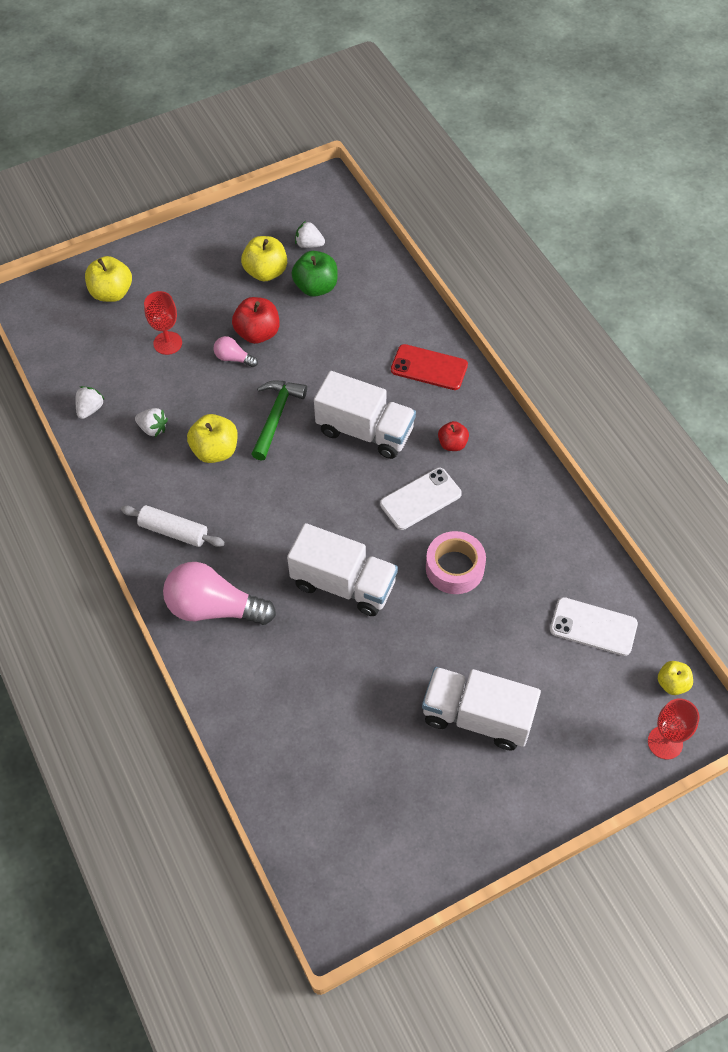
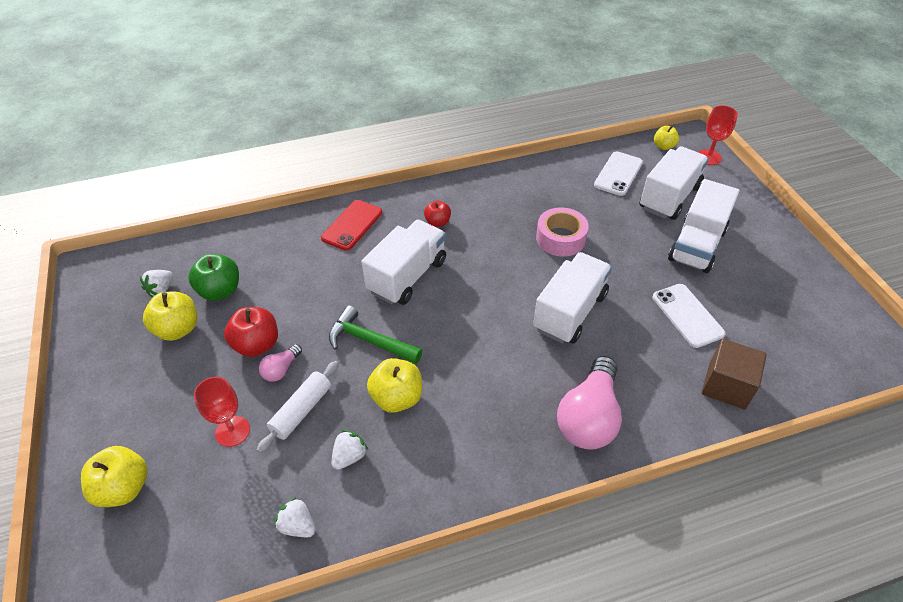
camera: 80 degrees left, 10 degrees down
white rolling pin [121,505,225,547] -> white rolling pin moved to [257,361,339,453]
white phone [380,468,462,530] -> white phone moved to [653,284,725,348]
none -> white truck [639,147,709,220]
none -> brown cube [702,339,767,409]

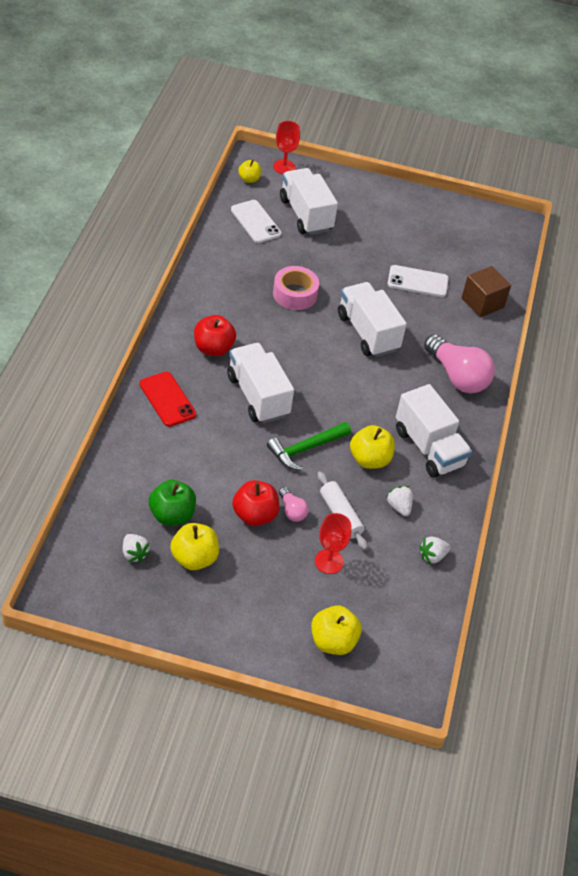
camera: 65 degrees left, 0 degrees up
red apple [424,200,451,227] -> red apple [194,315,236,356], size x1.62
white truck [668,179,739,273] -> white truck moved to [396,384,472,478]

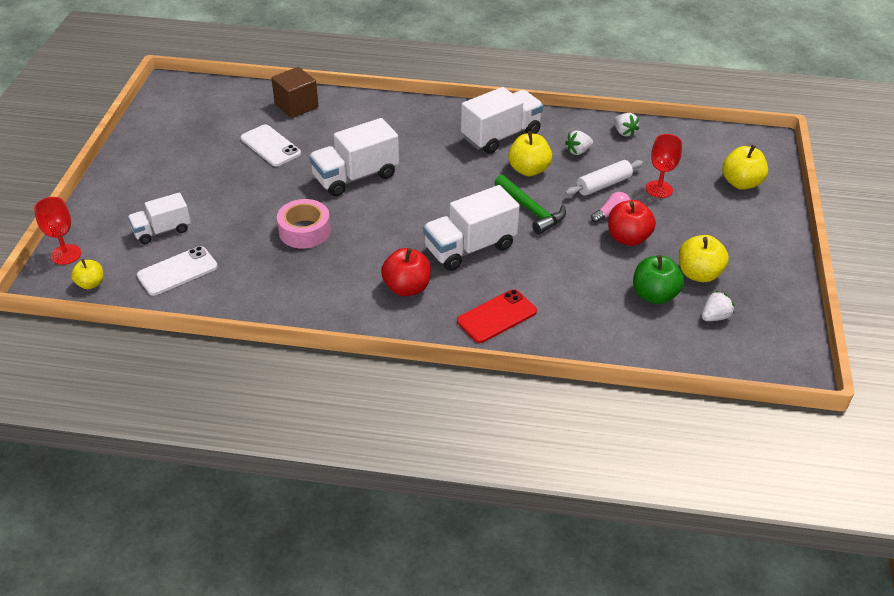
camera: 90 degrees left, 5 degrees down
white truck [280,168,338,235] -> white truck [128,193,191,244], size x0.63
white phone [388,265,449,297] -> white phone turned 45 degrees counterclockwise [241,124,301,166]
pink light bulb [424,334,495,393] -> none

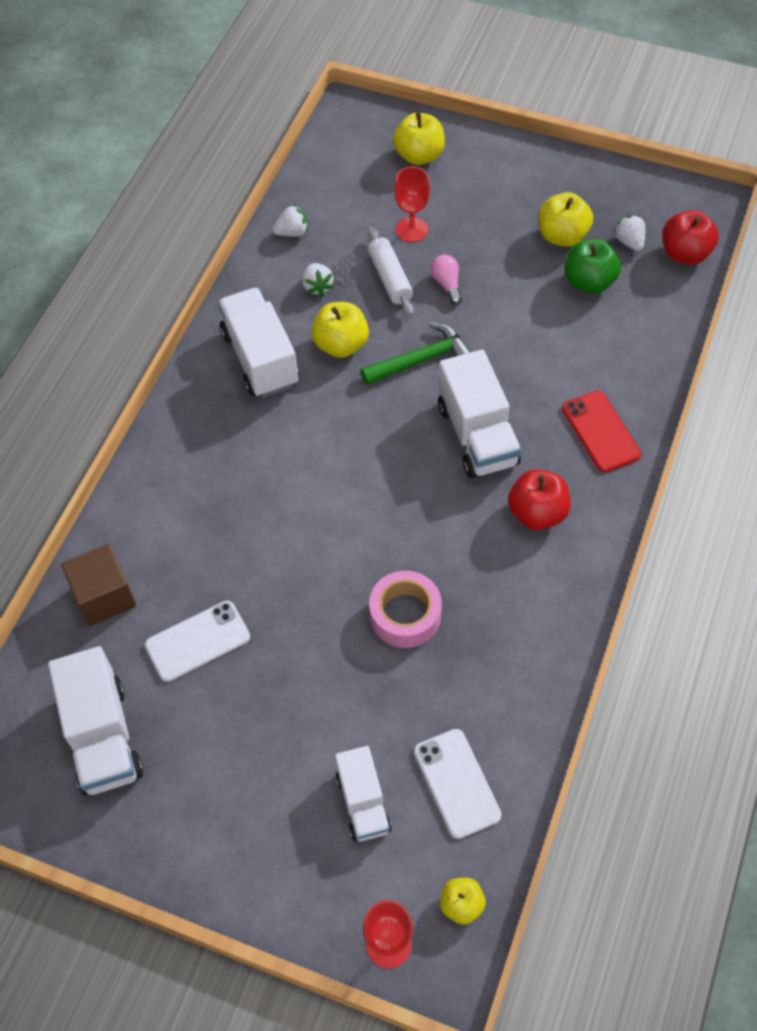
camera: 75 degrees left, 15 degrees up
white truck [309,118,399,197] -> white truck moved to [48,646,143,795]
red apple [608,200,656,246] -> red apple moved to [663,210,719,265]

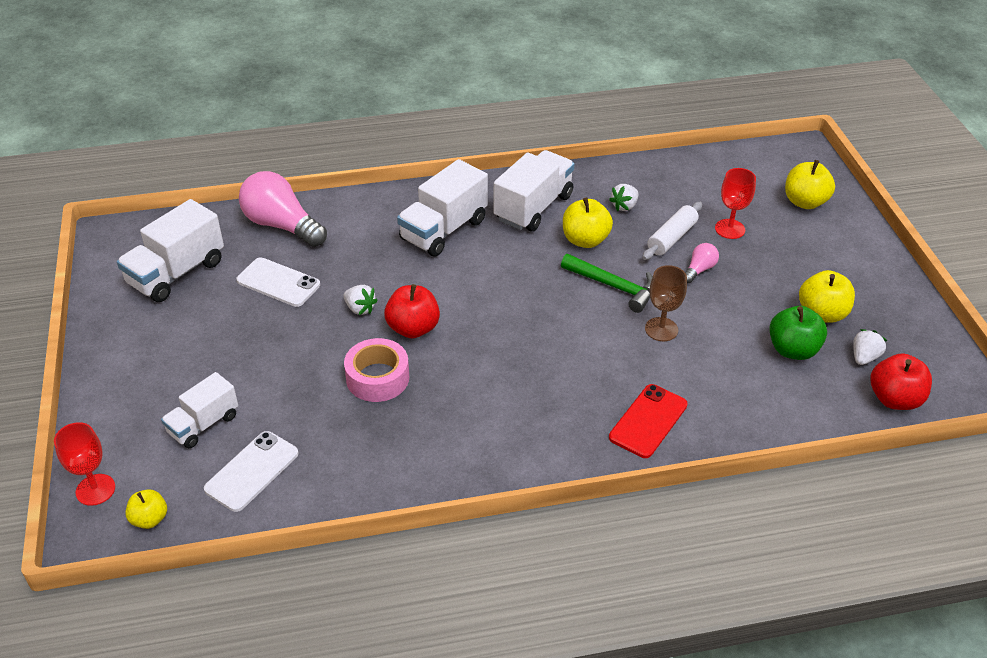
camera: 55 degrees right, 15 degrees down
brown cube [61,544,136,626] -> pink light bulb [239,171,327,247]
white strawberry [273,205,308,237] -> white strawberry moved to [343,285,378,315]
white truck [438,350,521,478] -> white truck moved to [397,159,488,256]
red apple [508,469,571,530] -> red apple moved to [384,284,440,338]
none -> brown goblet [645,265,687,341]

